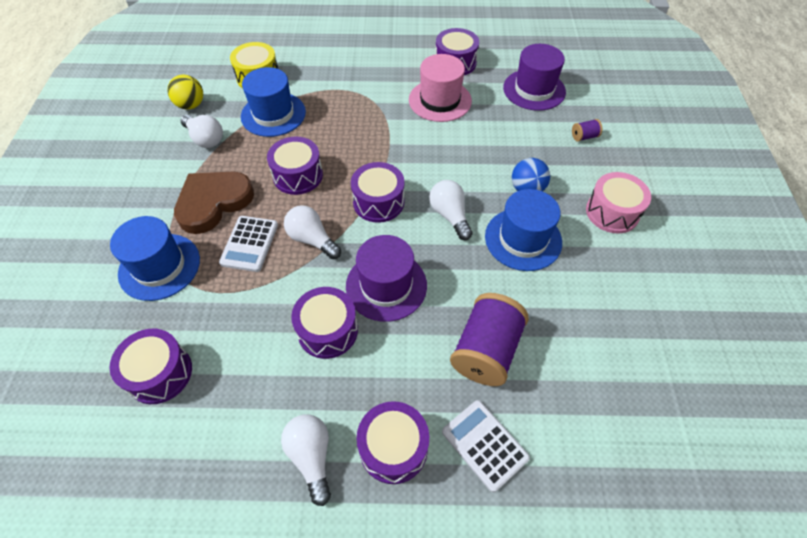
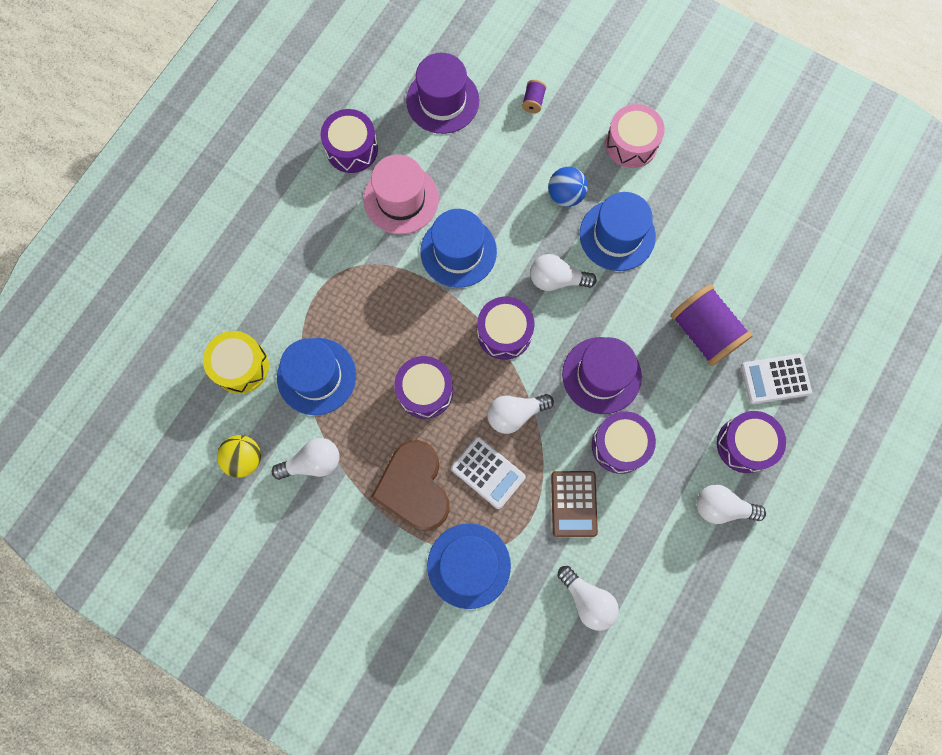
camera: 60 degrees left, 20 degrees up
purple drum [109,329,192,404] -> white light bulb [557,566,619,631]
none -> blue hat [420,209,497,288]
none -> brown calculator [551,471,598,537]

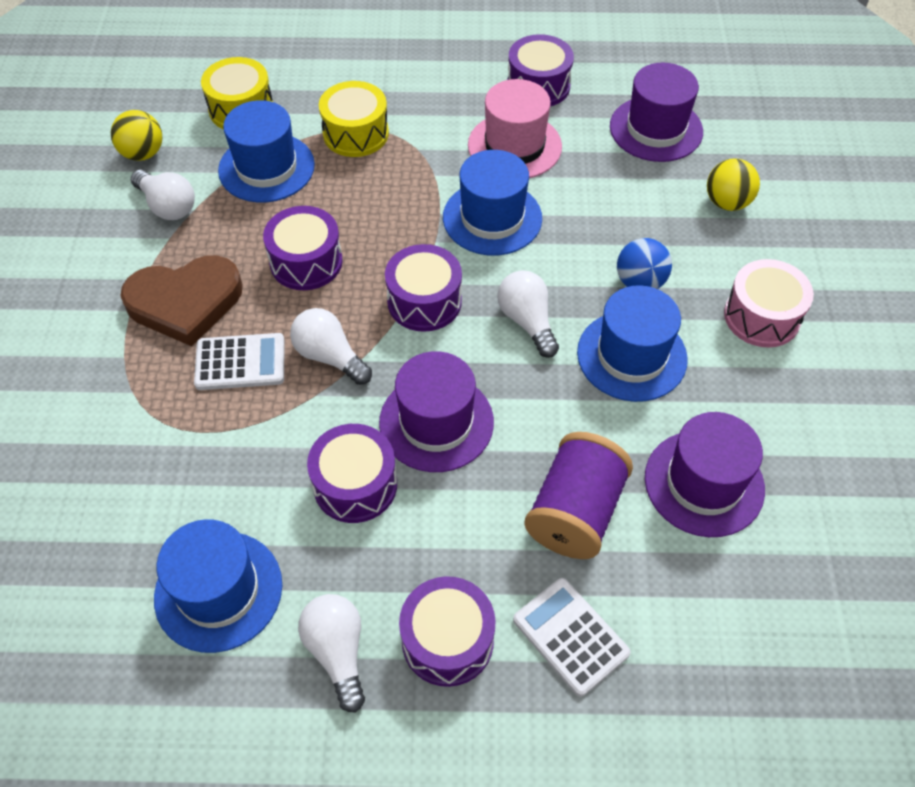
camera: 60 degrees right, 20 degrees down
brown heart [371,440,450,531] -> brown heart turned 150 degrees counterclockwise [120,255,243,346]
blue hat [427,523,511,609] -> blue hat moved to [154,519,282,653]
white calculator [451,437,526,509] -> white calculator turned 105 degrees counterclockwise [194,333,285,390]
purple spool [522,80,546,113] -> yellow ball [707,158,760,211]
brown calculator [551,471,598,537] -> none
white light bulb [557,566,619,631] -> none
none -> yellow drum [319,81,389,157]
none -> purple hat [645,412,765,537]

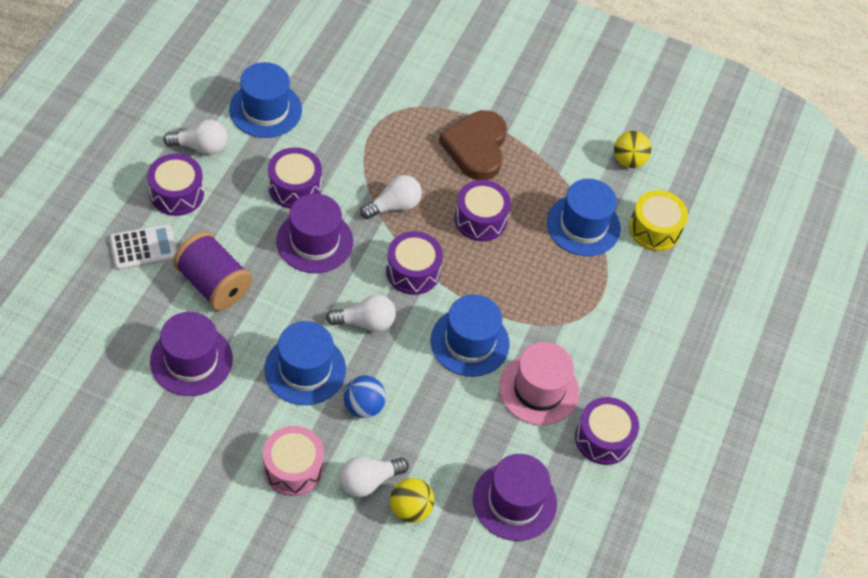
camera: 105 degrees right, 0 degrees up
white light bulb [131,170,195,220] -> white light bulb moved to [339,457,409,497]
white calculator [194,333,285,390] -> none
yellow drum [319,81,389,157] -> none

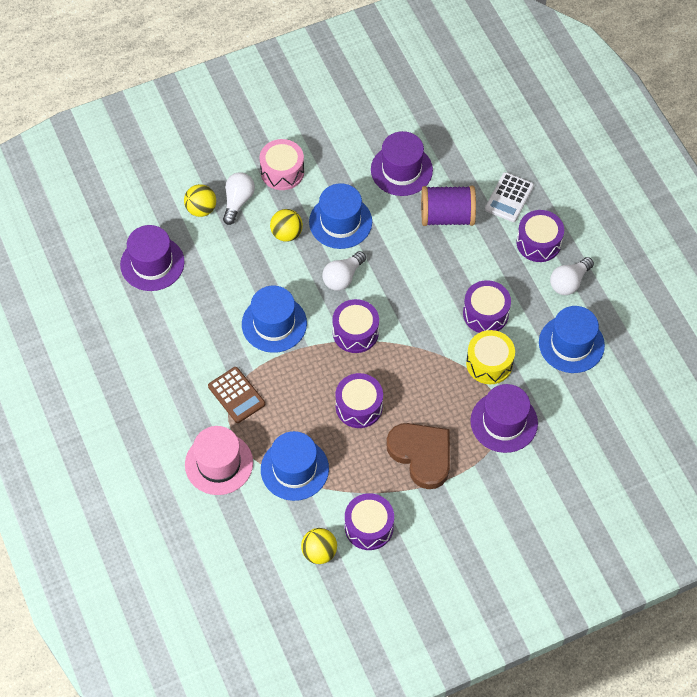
camera: 140 degrees right, 5 degrees up
purple hat [276,193,353,273] -> purple hat moved to [470,384,538,453]
blue ball [343,376,386,418] -> yellow ball [270,209,303,242]
white light bulb [360,175,422,219] -> none
pink hat [499,342,579,425] -> pink hat moved to [185,426,253,495]
purple drum [575,397,639,465] -> purple drum moved to [345,493,394,550]
yellow drum [629,190,688,251] -> yellow drum moved to [466,330,515,384]
none -> brown calculator [208,367,265,423]

